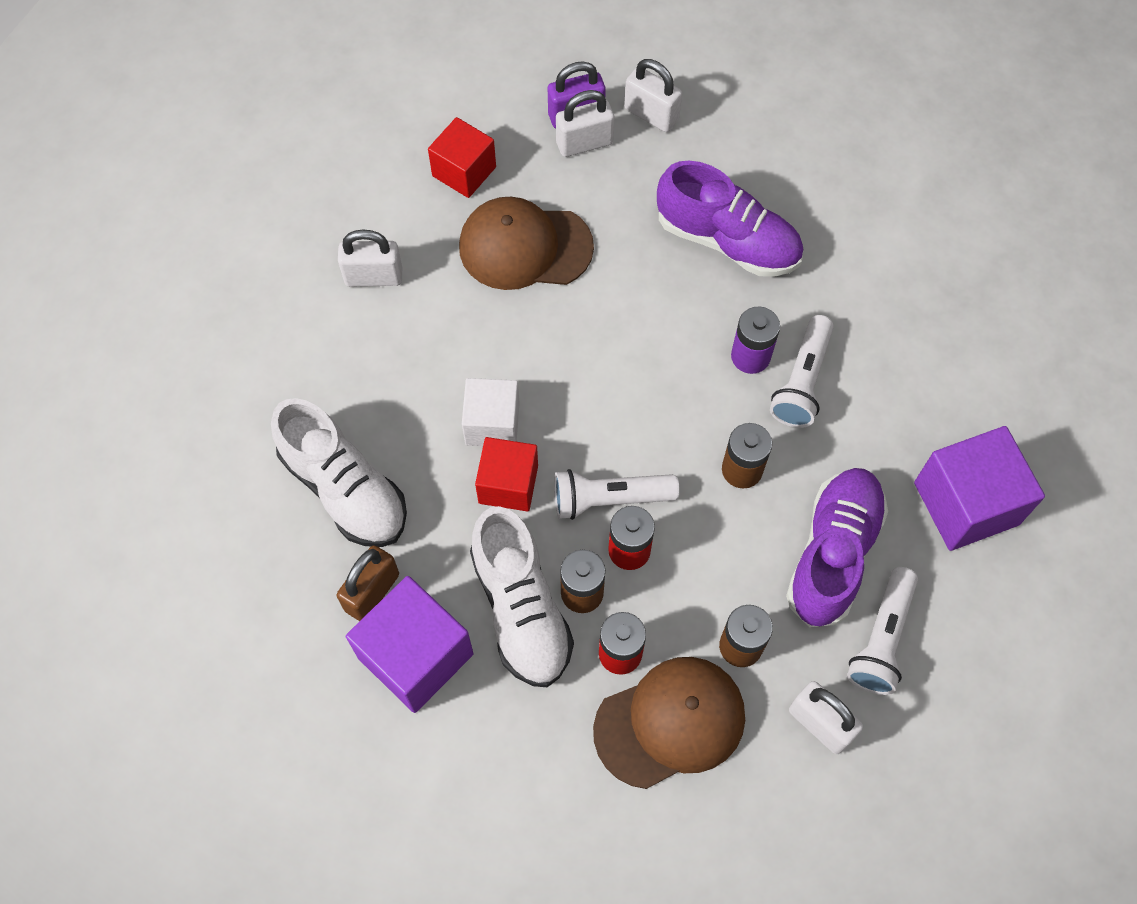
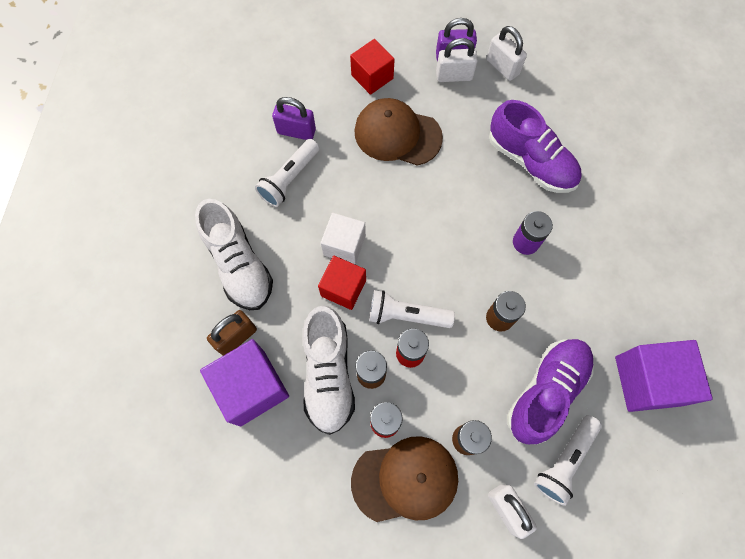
camera: 15 degrees right, 5 degrees up
white padlock [338,230,402,287] -> purple padlock [272,97,316,140]
white flashlight [770,315,834,428] -> white flashlight moved to [255,139,320,207]

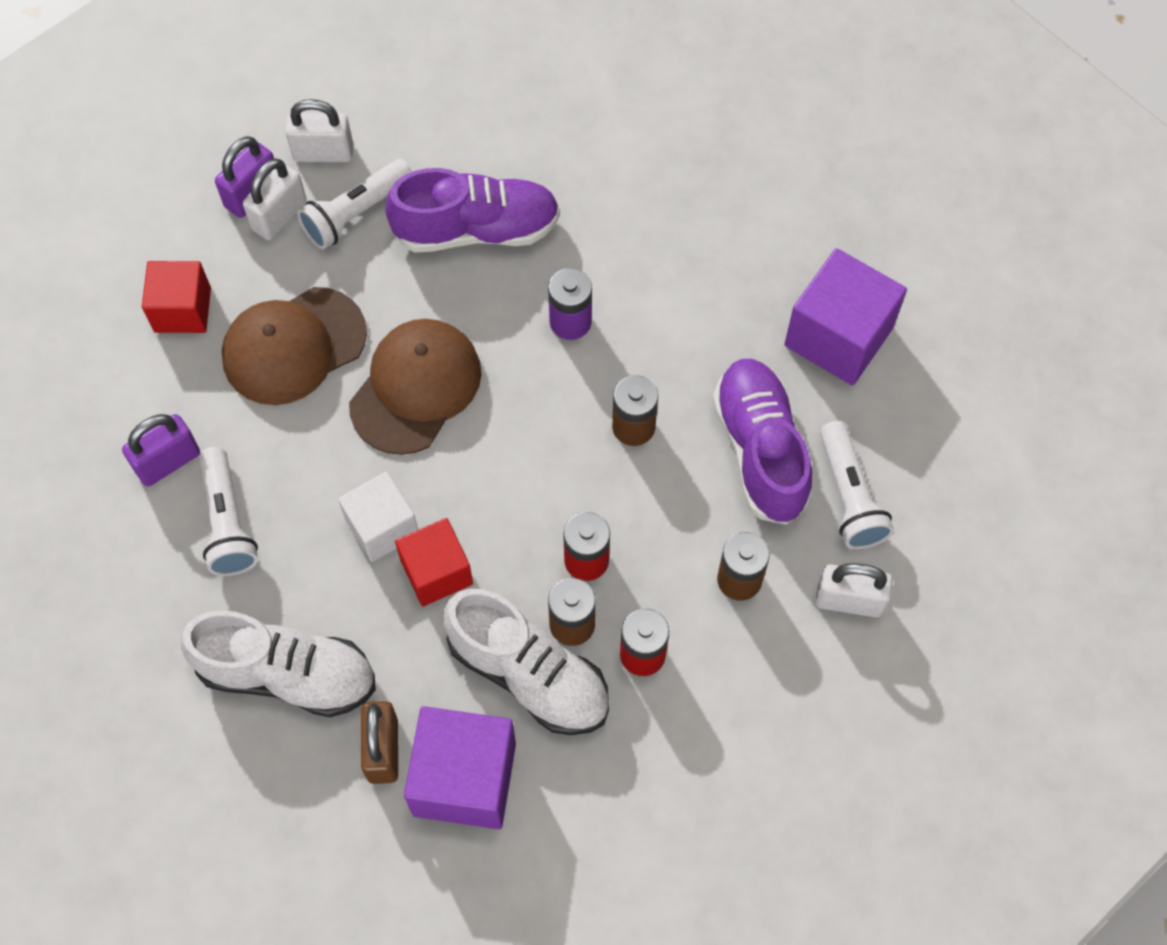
camera: 50 degrees left, 5 degrees down
brown cap [351,436,458,522] -> brown cap moved to [349,319,482,455]
white flashlight [369,290,455,328] -> white flashlight moved to [297,159,412,249]

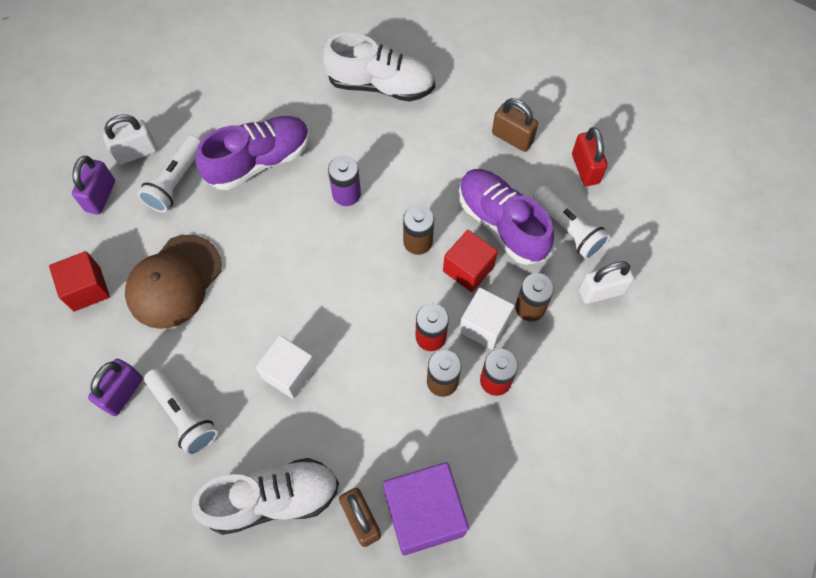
camera: 25 degrees left, 0 degrees up
white padlock [243,158,307,240] -> none
brown cap [349,319,482,455] -> none
red cube [395,518,473,607] -> red cube moved to [443,230,498,292]
white shoe [443,589,609,735] -> white shoe moved to [323,33,435,102]
purple cube [784,248,907,385] -> brown padlock [492,98,538,152]
none -> white cube [459,288,514,350]
none -> red padlock [572,127,608,186]

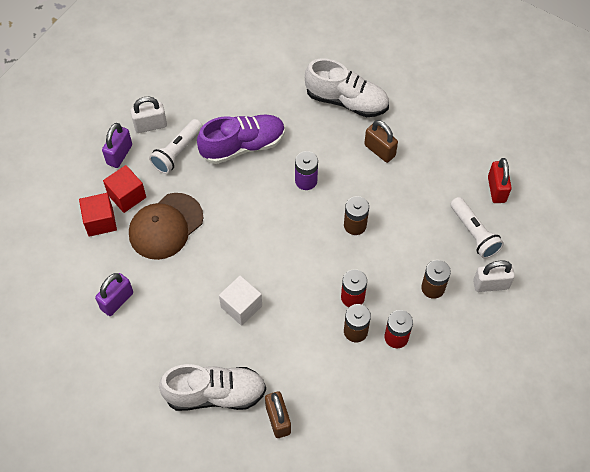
camera: 10 degrees right, 5 degrees down
white flashlight [144,368,218,455] -> none
purple cube [383,462,469,556] -> none
red cube [443,230,498,292] -> red cube moved to [103,165,146,213]
purple shoe [459,169,554,265] -> none
white cube [459,288,514,350] -> none
brown padlock [492,98,538,152] -> brown padlock moved to [364,120,398,163]

